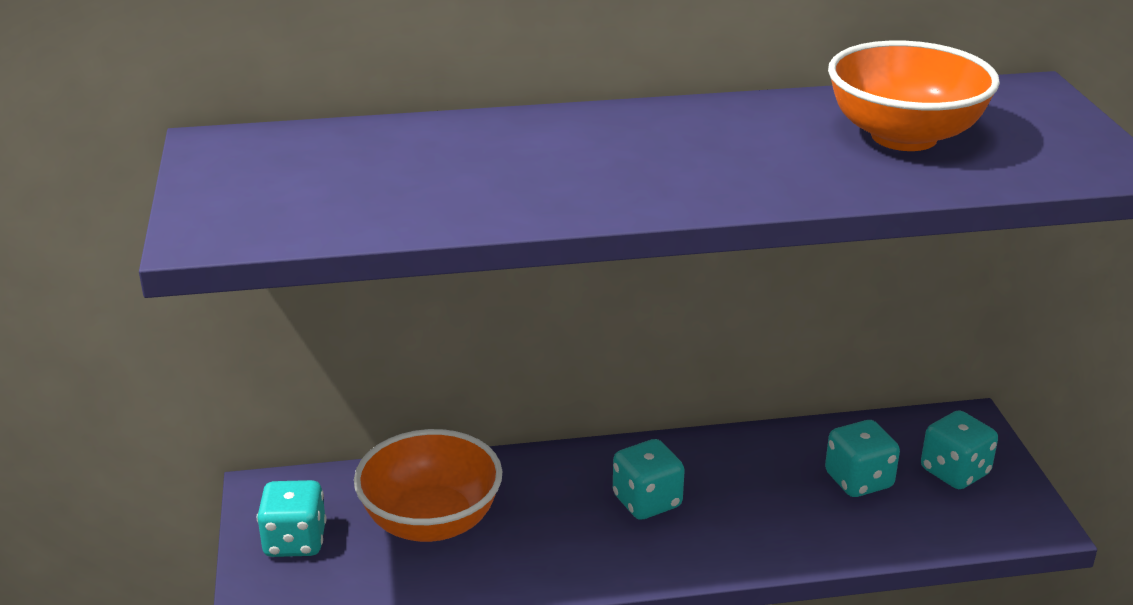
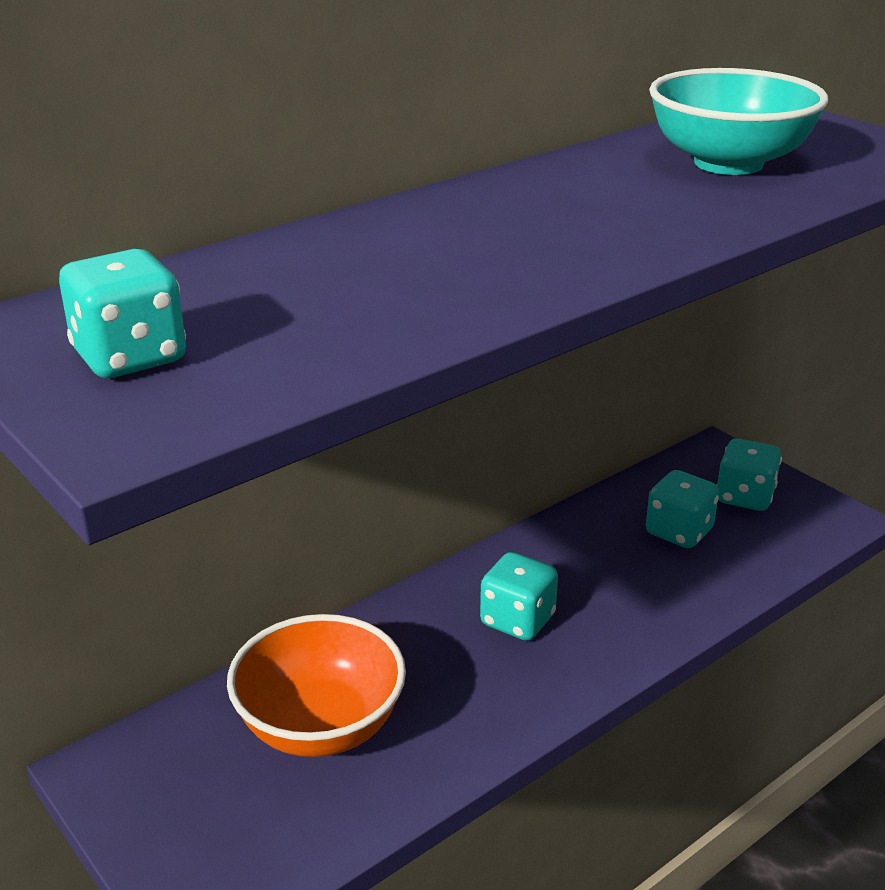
camera: 30 degrees left, 0 degrees up
turquoise dice [257,480,326,557] -> turquoise dice moved to [59,249,186,378]
orange bowl [828,41,1000,151] -> turquoise bowl [649,68,828,175]

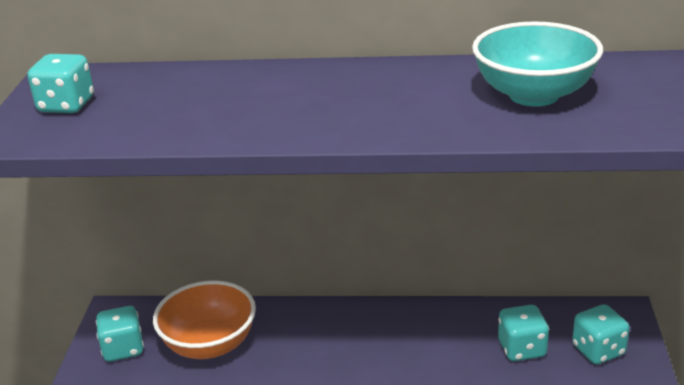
camera: 45 degrees right, 0 degrees up
turquoise dice [480,552,558,641] -> turquoise dice moved to [96,306,144,362]

